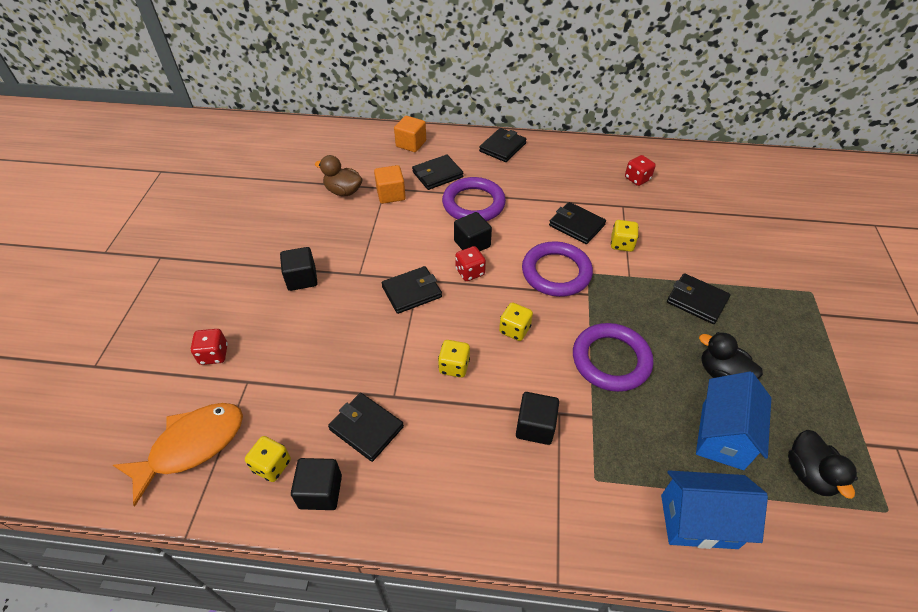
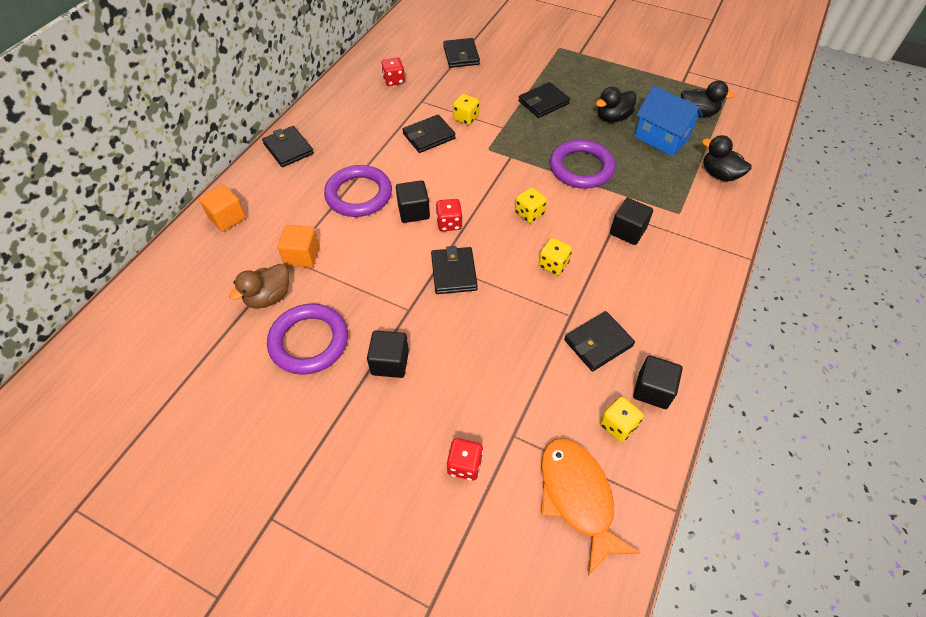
camera: 70 degrees left, 5 degrees up
black wallet [412,155,463,190] -> black wallet moved to [443,38,480,68]
purple ring [522,241,593,297] -> purple ring moved to [267,304,348,375]
blue house [661,470,768,549] -> black duck [702,135,752,182]

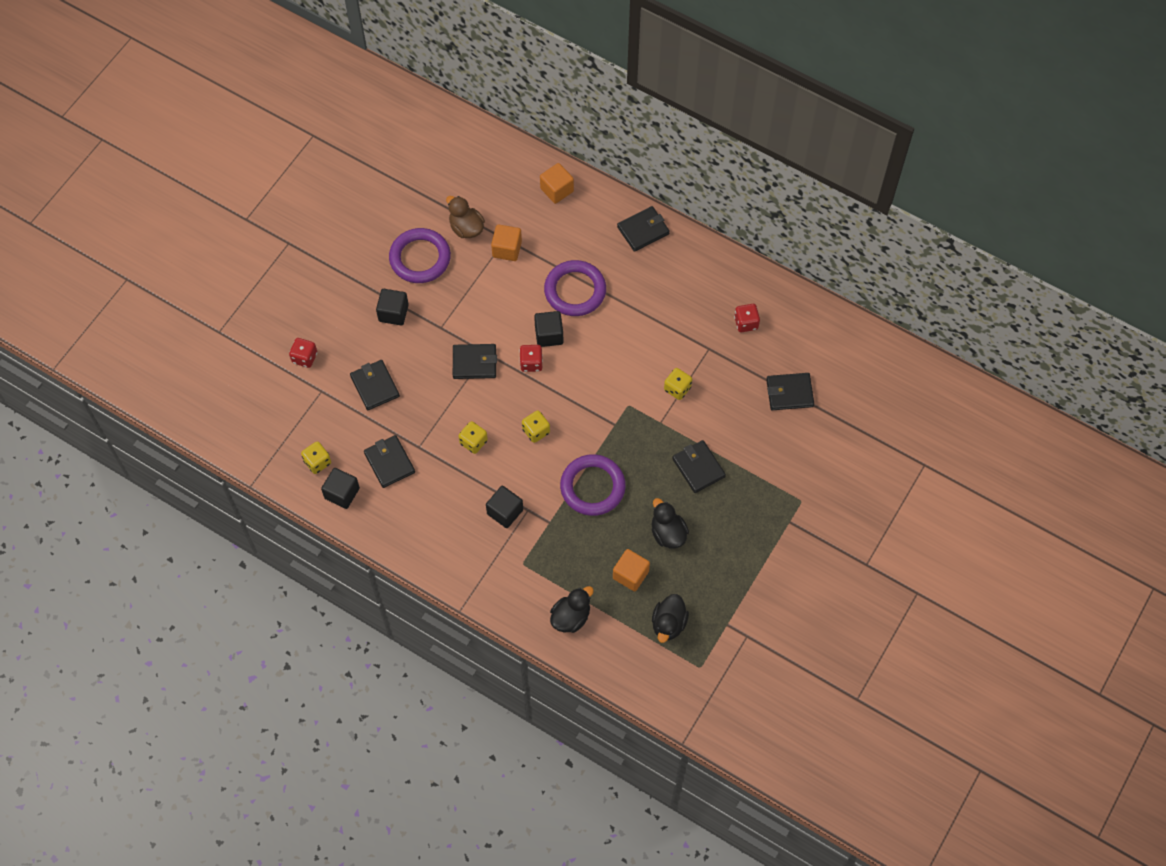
camera: 95 degrees right, 10 degrees up
black wallet [402,115,456,153] -> black wallet moved to [350,360,400,410]
orange fish [541,438,641,576] -> none
blue house [634,86,703,156] -> orange cube [613,549,650,592]

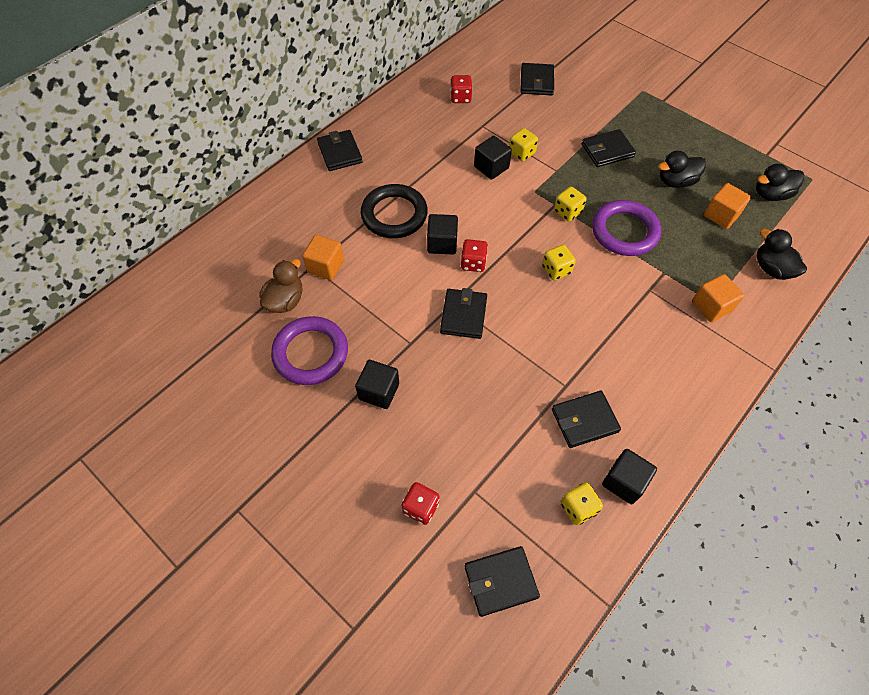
camera: 80 degrees left, 5 degrees down
black wallet [350,360,400,410] -> black wallet moved to [464,546,540,617]
brown duck [446,196,485,238] -> brown duck turned 150 degrees clockwise [259,259,302,313]
yellow dice [458,421,488,454] -> yellow dice moved to [554,186,586,222]
black cube [486,486,523,528] -> black cube moved to [474,136,512,180]
orange cube [540,163,574,204] -> orange cube moved to [692,274,744,322]
purple ring [544,260,606,316] -> black ring [361,184,428,238]
black duck [652,594,689,643] -> black duck turned 135 degrees clockwise [756,164,804,201]

